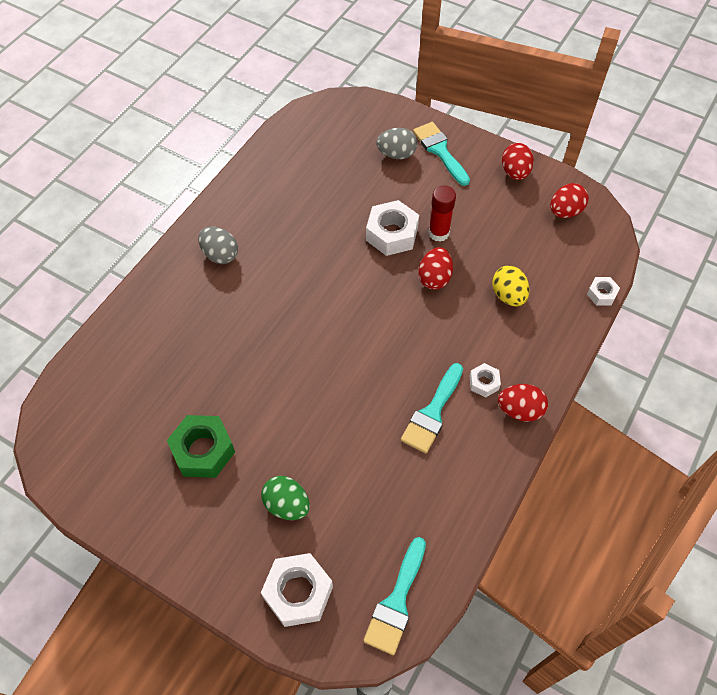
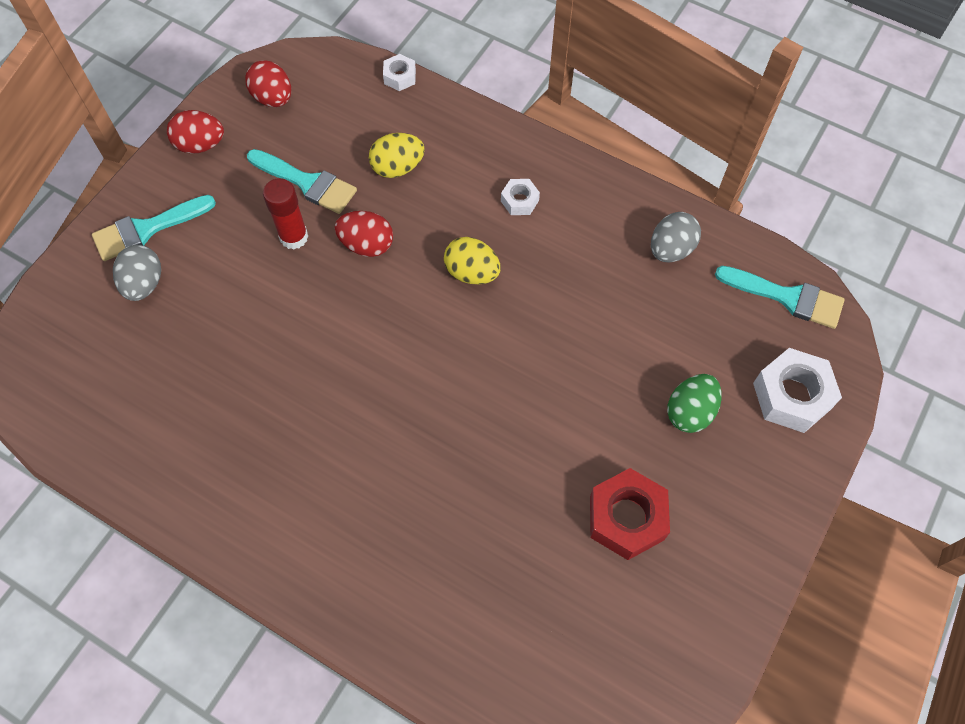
camera: 90 degrees left, 5 degrees up
green nut [167,415,235,478] -> red nut [590,468,670,560]
grey egg [198,227,238,264] -> grey egg moved to [651,212,701,262]
white nut [366,200,419,256] -> none
turquoise brush [401,363,463,453] -> turquoise brush moved to [247,149,357,214]
red egg [498,384,548,422] -> none
none -> yellow egg [444,237,501,284]

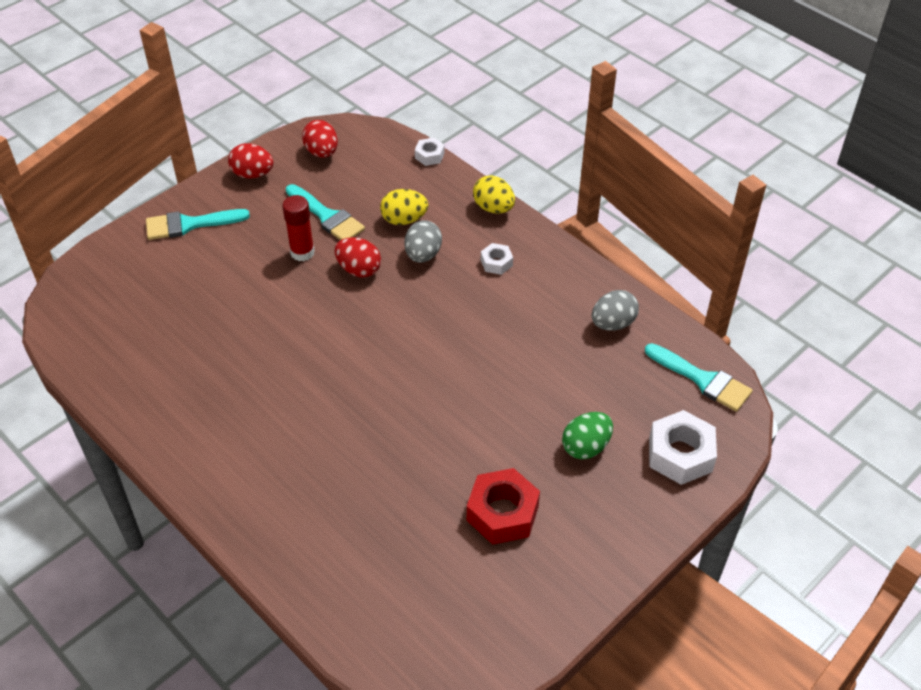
camera: 15 degrees right, 15 degrees down
grey egg [113,245,161,301] -> grey egg moved to [404,220,442,263]
yellow egg [444,237,501,284] -> yellow egg moved to [473,175,515,214]

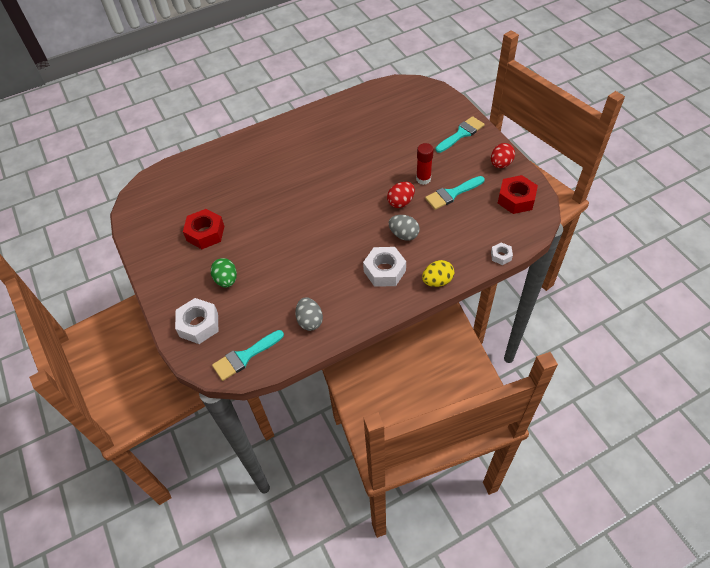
camera: 110 degrees right, 5 degrees up
turquoise brush [146,209,250,240] -> turquoise brush turned 45 degrees clockwise [435,116,485,153]
red egg [302,120,338,158] -> red nut [498,175,538,214]
yellow egg [380,189,428,225] -> none
white nut [481,243,513,275] -> white nut [363,247,406,287], size x1.89

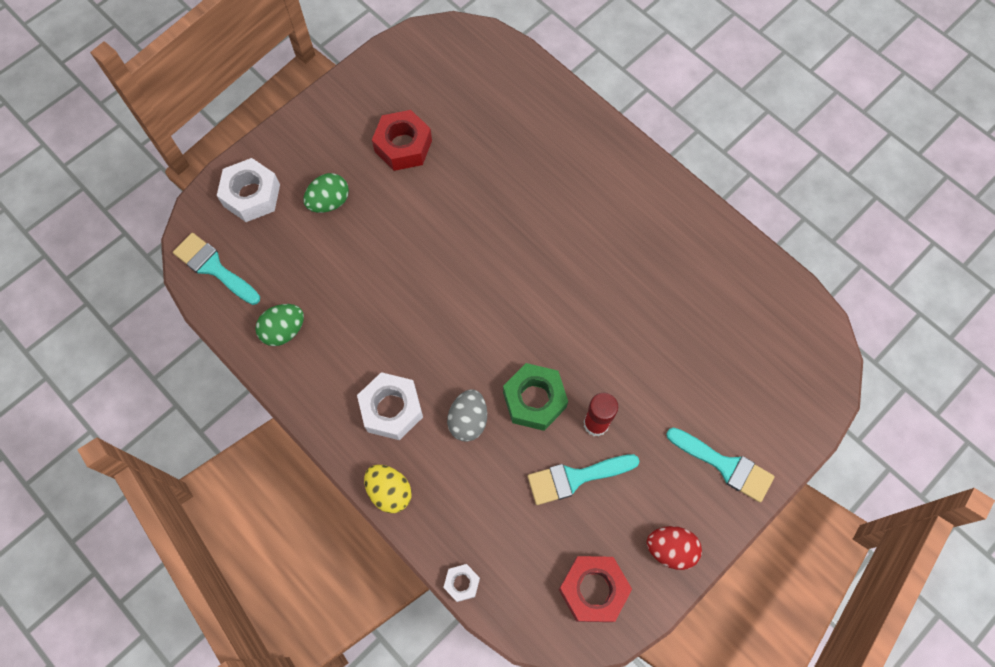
camera: 70 degrees right, 15 degrees up
grey egg [295,297,323,331] -> green egg [255,304,304,346]
red egg [387,182,415,208] -> green nut [503,363,568,431]
turquoise brush [425,176,485,210] -> turquoise brush turned 60 degrees counterclockwise [528,454,640,505]

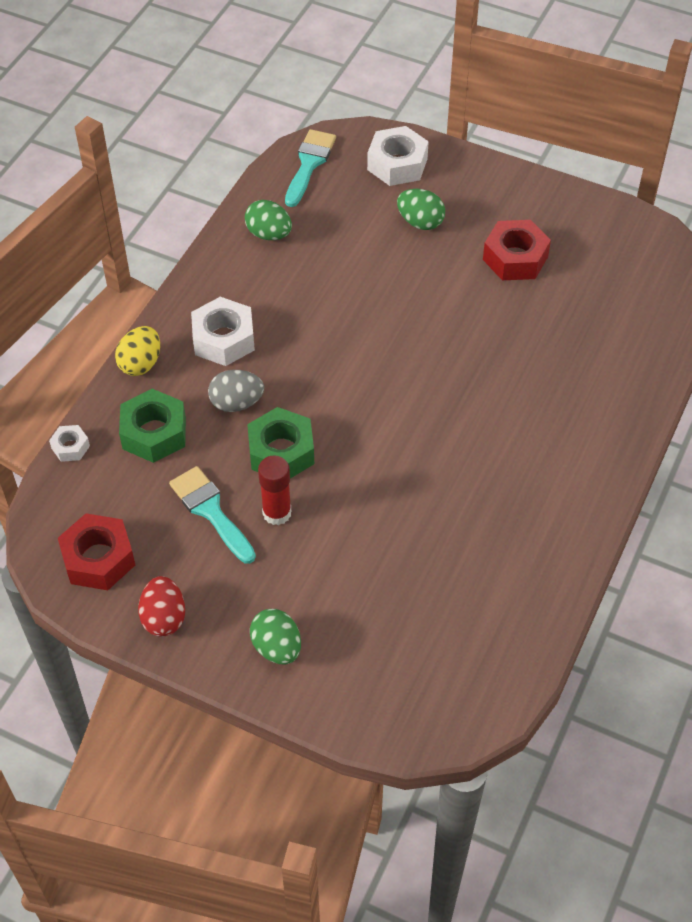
camera: 70 degrees right, 15 degrees down
turquoise brush [666,427,775,503] -> green egg [250,609,301,664]
none -> green nut [119,389,186,463]

